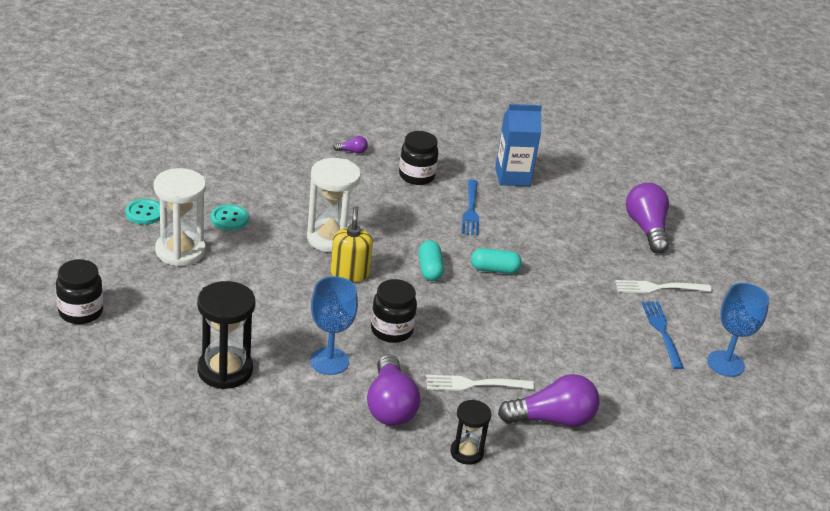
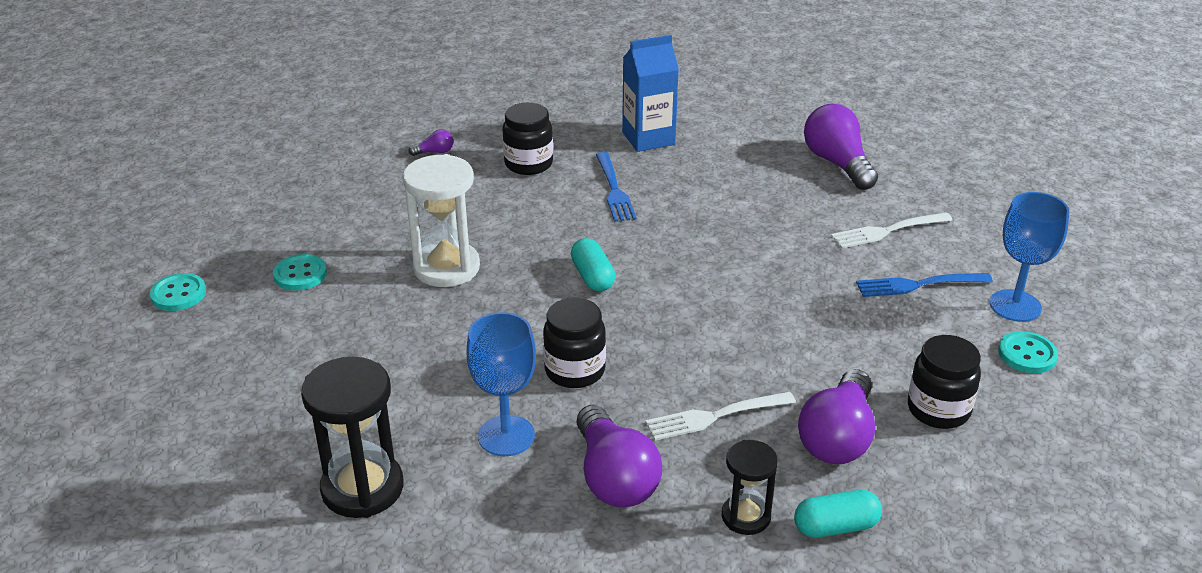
camera: 10 degrees left, 0 degrees up
black jar [56,259,103,324] -> black jar moved to [908,335,981,429]
white hourglass [154,168,206,266] -> none
yellow soap dispenser [330,206,373,282] -> none
turquoise capsule [471,248,522,274] -> turquoise capsule moved to [794,490,882,538]
purple light bulb [498,374,600,427] -> purple light bulb turned 135 degrees clockwise [798,369,875,464]
blue fork [641,301,684,369] -> blue fork turned 75 degrees counterclockwise [856,273,993,297]
none -> turquoise button [998,331,1058,373]

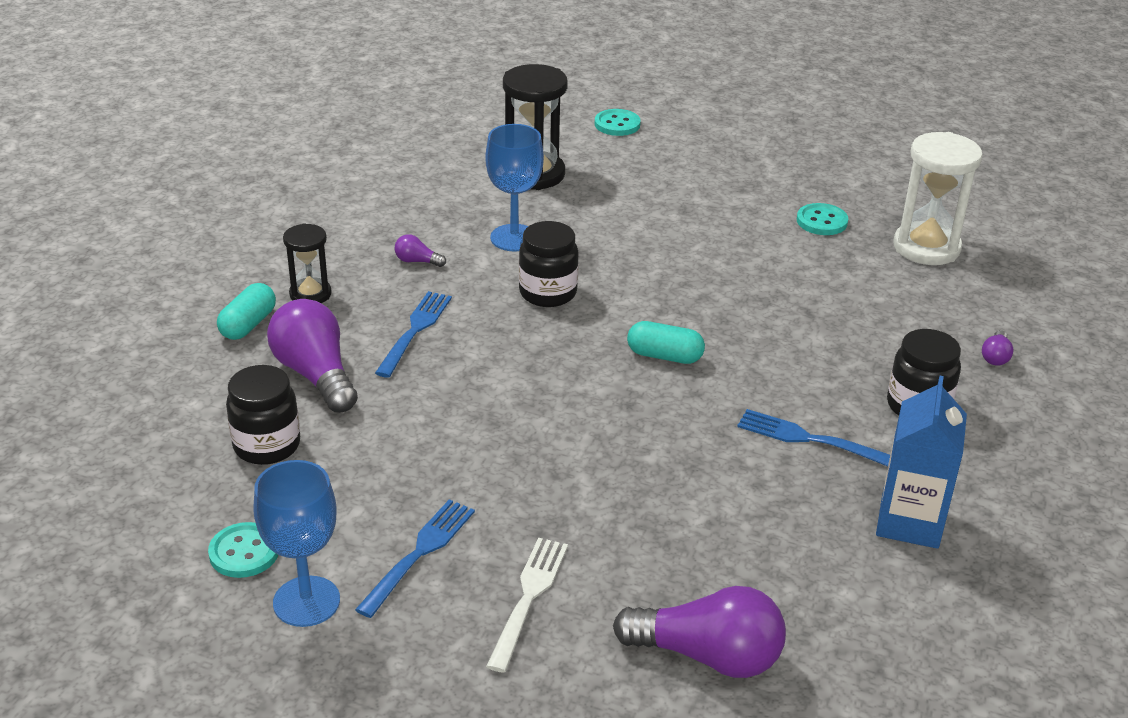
camera: 125 degrees right, 0 degrees up
turquoise button [150,273,206,311] -> turquoise button moved to [595,109,641,136]
white hourglass [403,154,480,287] -> white hourglass moved to [893,132,983,265]
purple light bulb [576,405,662,507] -> purple light bulb [395,234,446,267], size x0.44
white fork [646,392,796,441] -> blue fork [375,291,452,378]

